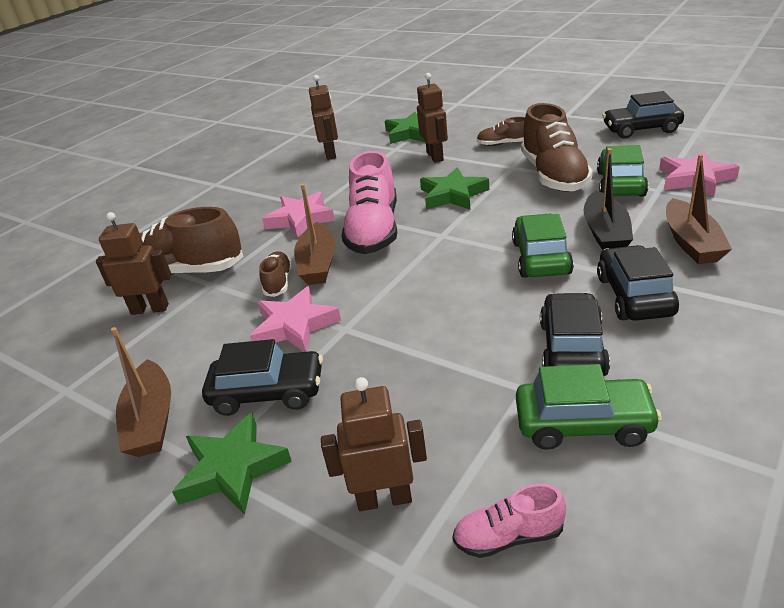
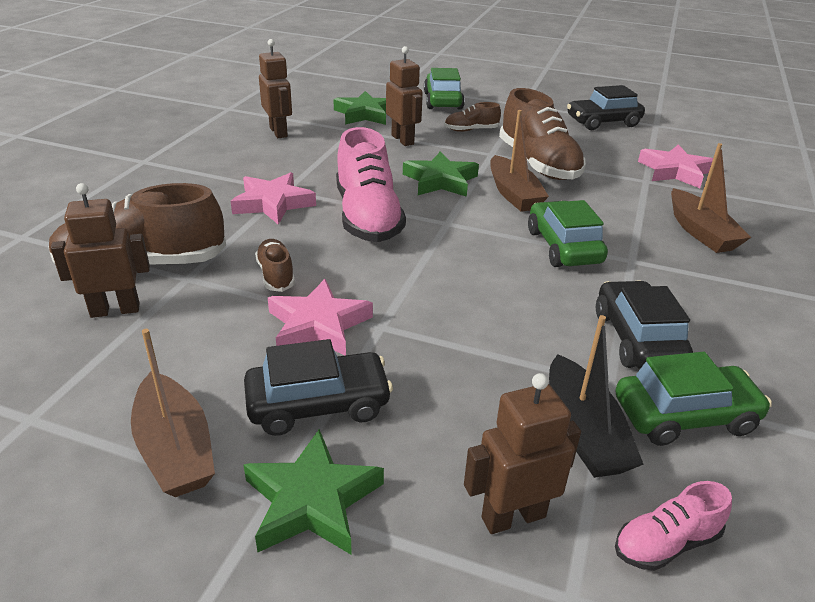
camera: 20 degrees left, 0 degrees up
brown boat [294,184,336,285] -> brown boat moved to [490,110,549,212]
black boat [584,148,633,250] -> black boat moved to [549,315,644,478]
green car [597,145,648,197] -> green car moved to [424,68,465,110]
black car [597,245,679,321] -> none

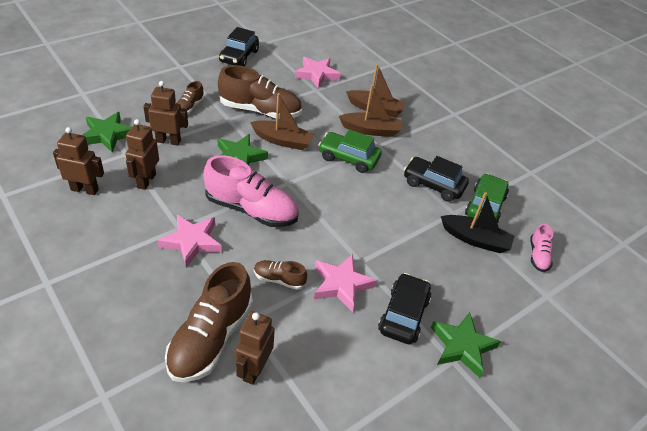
camera: 60 degrees left, 10 degrees up
brown boat [131,329,215,497] -> brown boat moved to [339,85,401,137]
green car [424,68,465,110] -> none
brown robot [464,373,581,534] -> brown robot moved to [126,119,159,190]

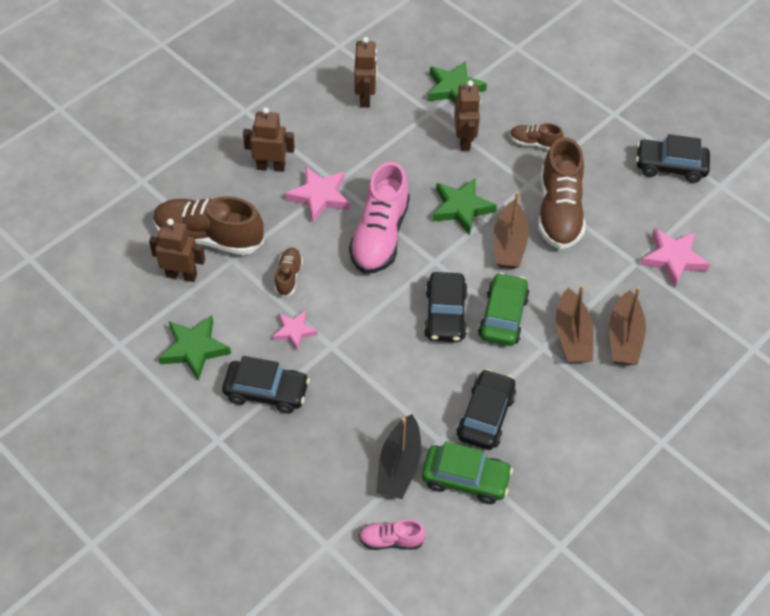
camera: 85 degrees right, 10 degrees up
brown robot [126,119,159,190] -> brown robot moved to [243,107,295,172]
pink star [314,254,377,312] -> pink star [273,310,318,351], size x0.64
green star [431,312,501,378] -> green star moved to [159,315,231,381]
none -> black car [424,272,468,342]

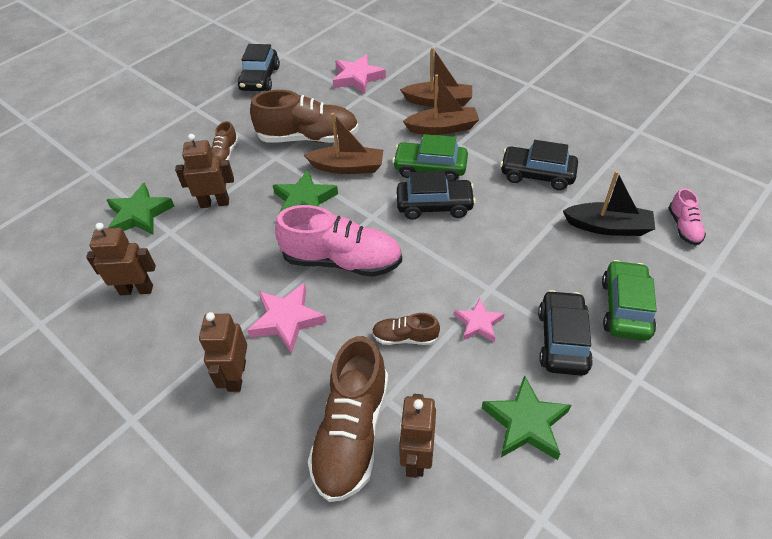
camera: 90 degrees left, 5 degrees down
green car [422,442,513,504] -> green car moved to [602,260,657,341]

